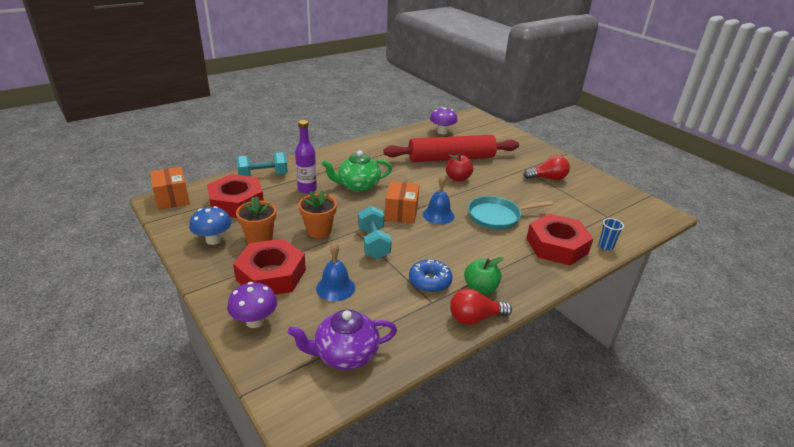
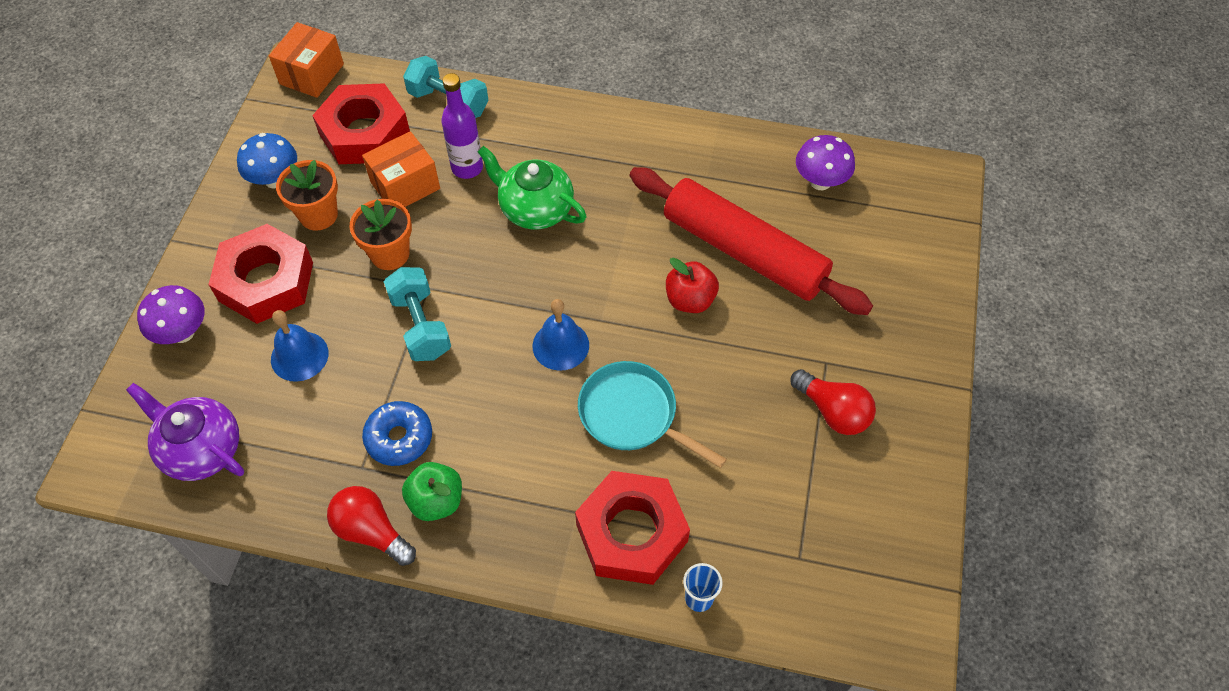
camera: 50 degrees right, 25 degrees up
turquoise dumbbell [358,206,392,259] -> turquoise dumbbell turned 60 degrees counterclockwise [384,267,451,361]
orange box [385,181,419,223] -> orange box moved to [362,131,440,207]

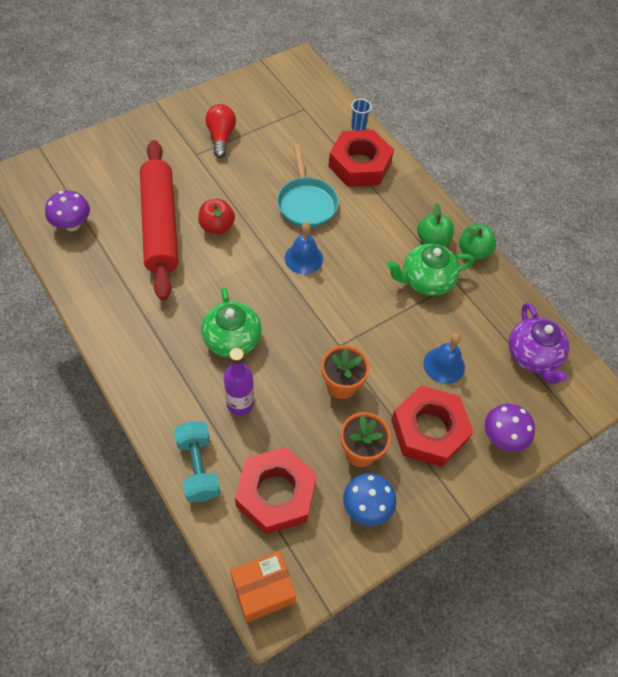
camera: 140 degrees left, 0 degrees up
red light bulb [327,486,416,566] -> green apple [459,224,496,260]
orange box [362,131,440,207] -> none
blue donut [362,401,432,466] -> green teapot [387,244,474,296]
turquoise dumbbell [384,267,451,361] -> none

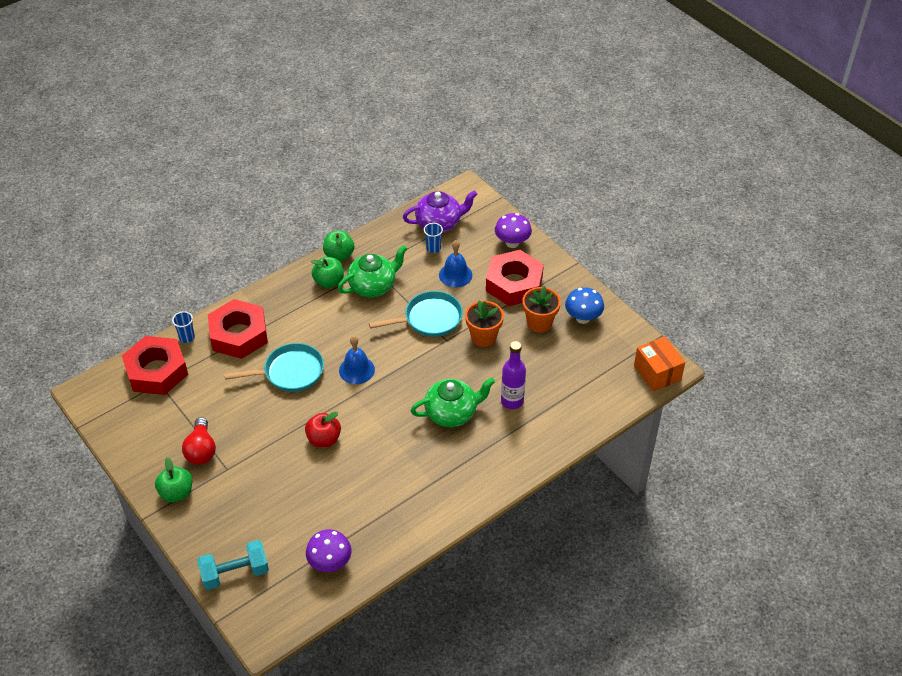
camera: 90 degrees left, 10 degrees down
red rolling pin [140,140,179,301] -> none
turquoise dumbbell [174,421,220,502] -> turquoise dumbbell moved to [197,540,269,590]
red light bulb [205,104,236,158] -> red light bulb turned 90 degrees counterclockwise [182,417,216,465]
red nut [235,447,317,535] -> red nut moved to [122,336,188,395]
green teapot [387,244,474,296] -> green teapot turned 105 degrees counterclockwise [338,245,408,297]
none -> green apple [155,457,192,502]
none -> turquoise pan [369,291,463,337]
none -> blue cup [424,223,443,253]

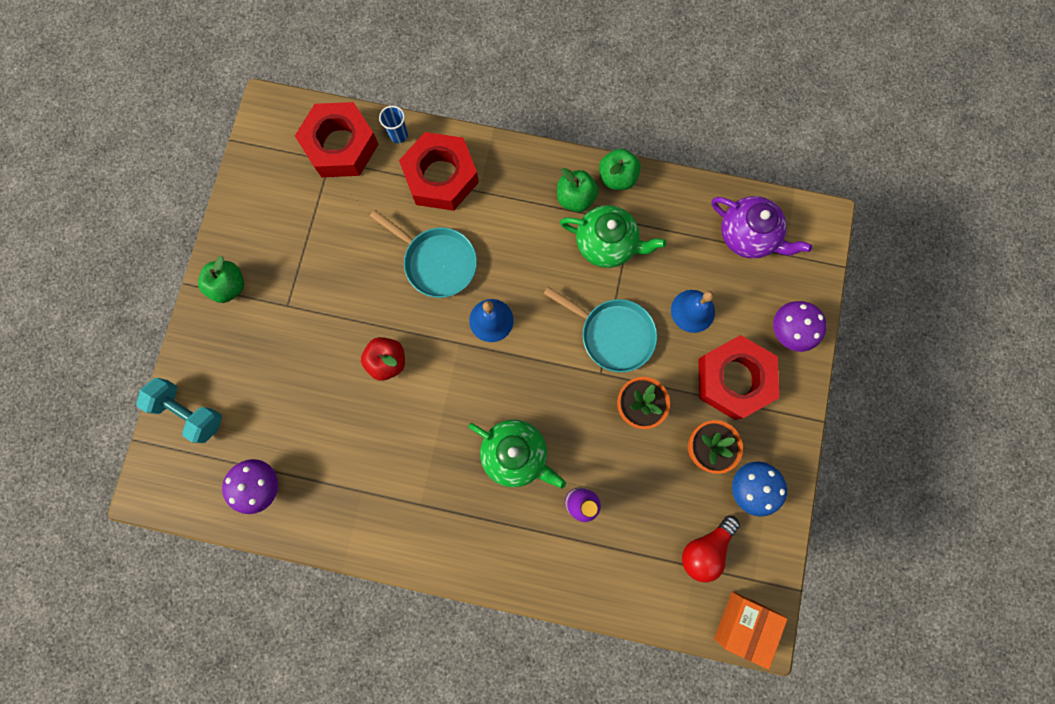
camera: 50 degrees right, 30 degrees up
red light bulb [182,417,216,465] -> red light bulb moved to [682,516,740,582]
blue cup [424,223,443,253] -> none

